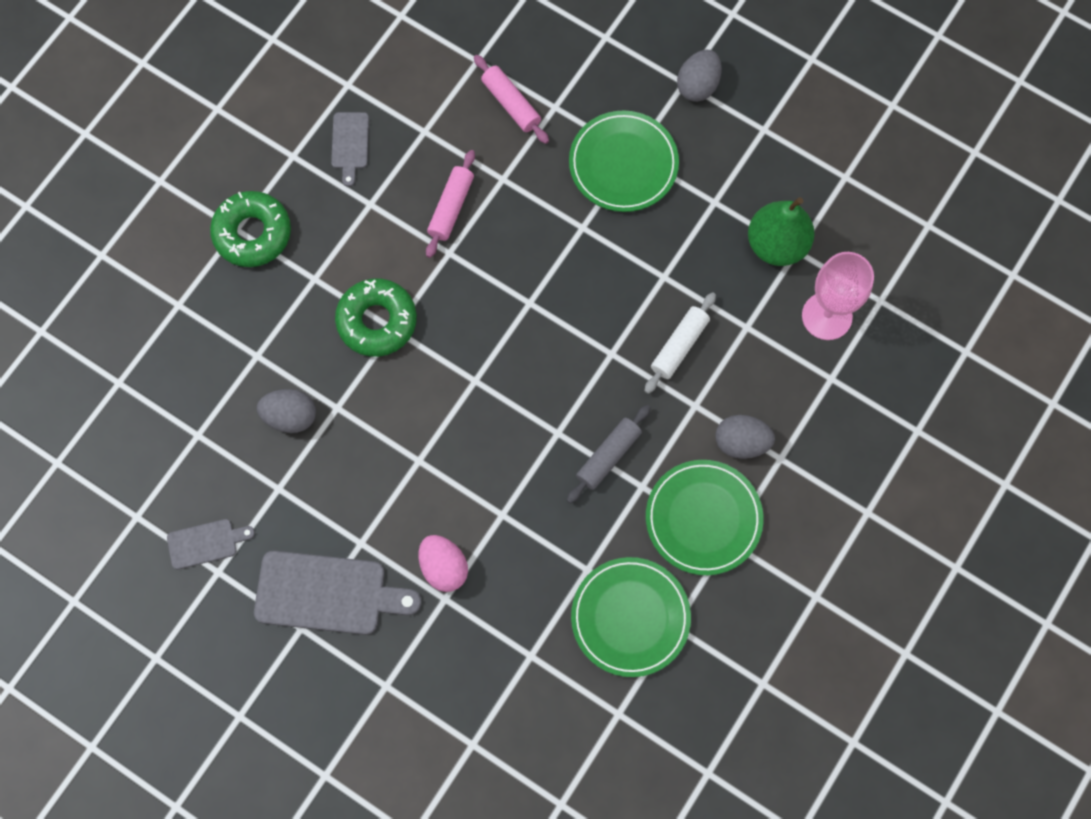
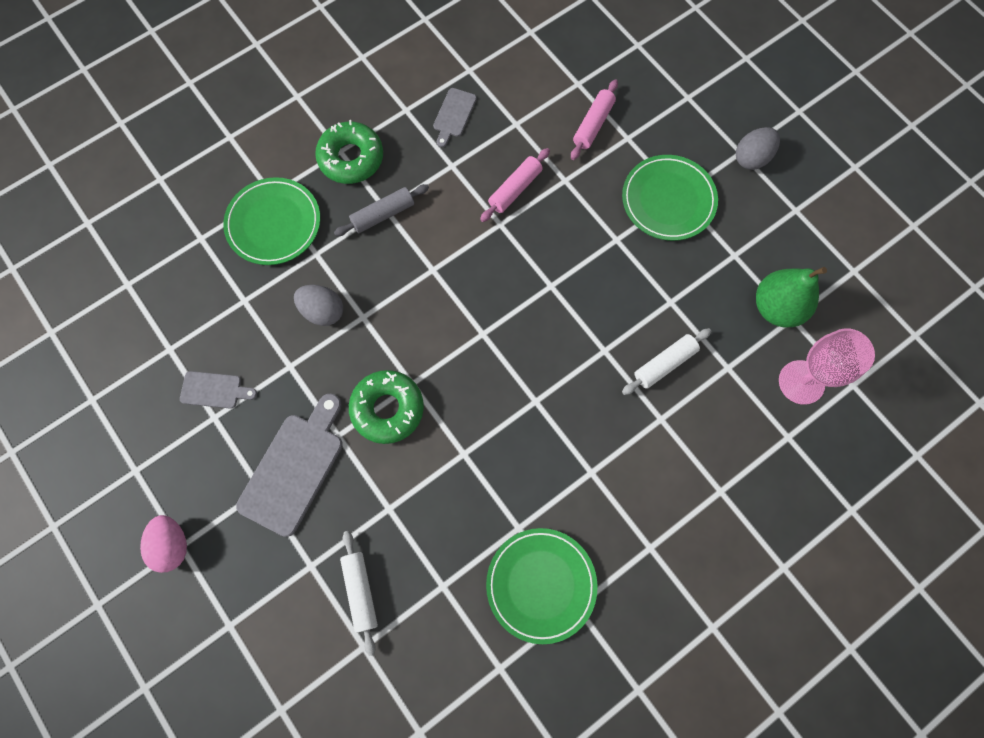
camera: 20 degrees right, 0 degrees up
grey cutting board [254,551,421,635] -> grey cutting board turned 90 degrees counterclockwise [236,393,343,537]
green donut [335,278,417,357] -> green donut moved to [349,370,424,444]
pink egg [418,535,468,592] -> pink egg moved to [140,515,187,573]
pink rolling pin [474,55,549,144] -> pink rolling pin turned 45 degrees clockwise [571,79,618,160]
grey rolling pin [567,405,651,504] -> grey rolling pin moved to [334,184,429,236]
green plate [646,460,763,575] -> green plate moved to [223,177,320,265]
grey egg [715,415,775,459] -> none
none -> white rolling pin [340,531,378,656]

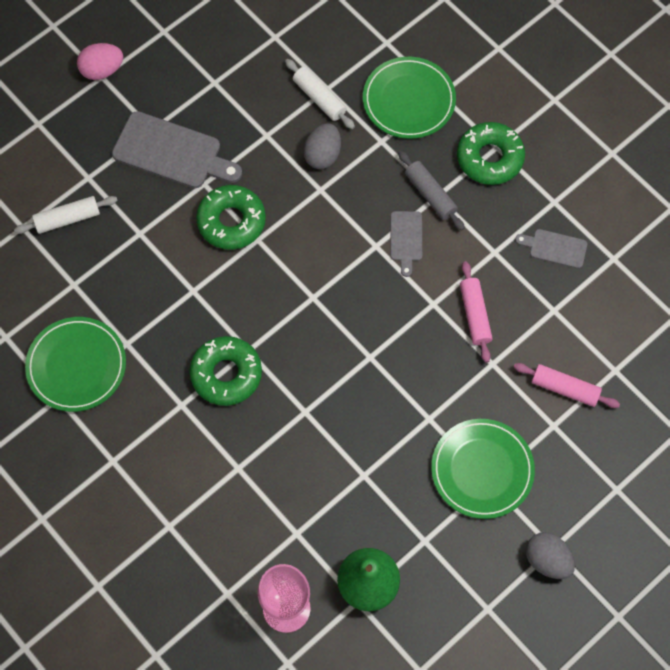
camera: 85 degrees right, 5 degrees down
grey cutting board [180,371,257,409] -> grey cutting board moved to [391,211,422,277]
pink rolling pin [480,148,550,222] -> pink rolling pin turned 45 degrees clockwise [460,261,493,363]
white rolling pin [622,328,711,395] -> white rolling pin moved to [285,59,355,129]
none -> green donut [189,336,262,406]

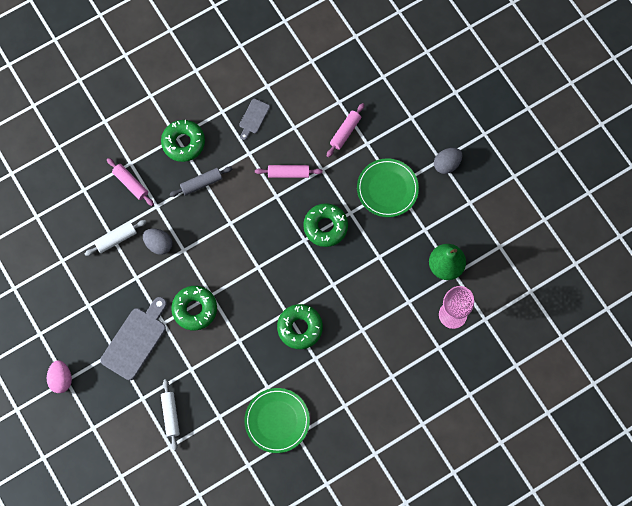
camera: 80 degrees left, 5 degrees up
green plate [363,57,456,139] -> pink rolling pin [107,158,154,206]
grey cutting board [391,211,422,277] -> none
none -> green donut [303,203,348,247]

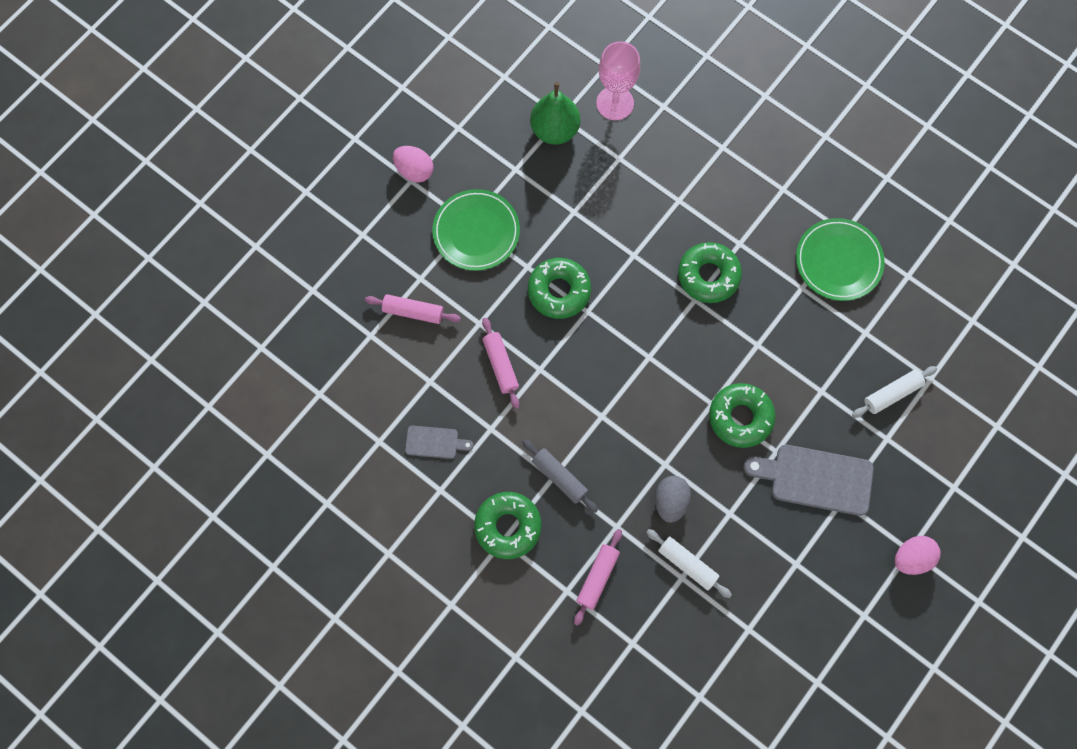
camera: 110 degrees left, 0 degrees up
grey egg [434,148,463,174] -> pink egg [393,146,434,183]

